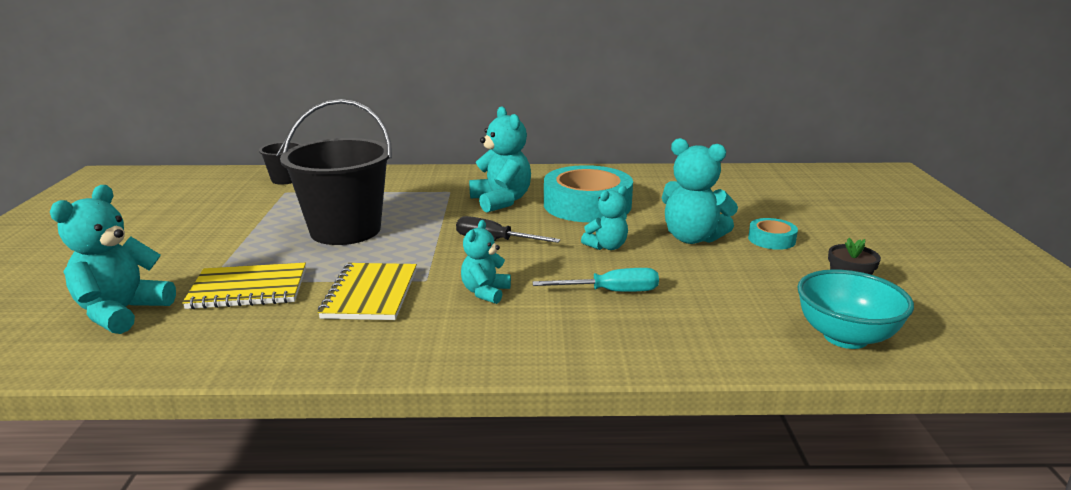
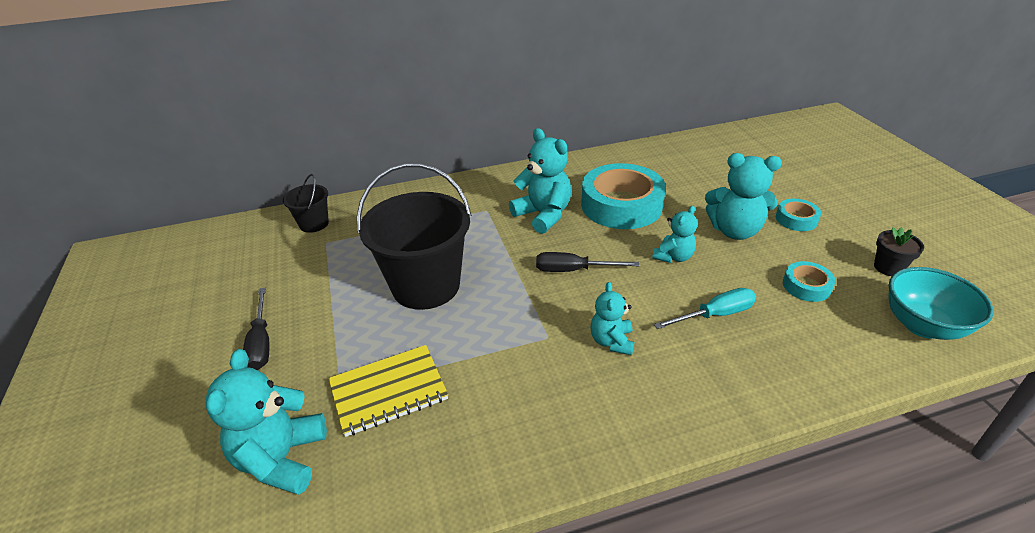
camera: 15 degrees left, 15 degrees up
yellow notebook [318,263,417,320] -> none
none -> black screwdriver [243,288,270,370]
none -> turquoise tape [783,261,836,302]

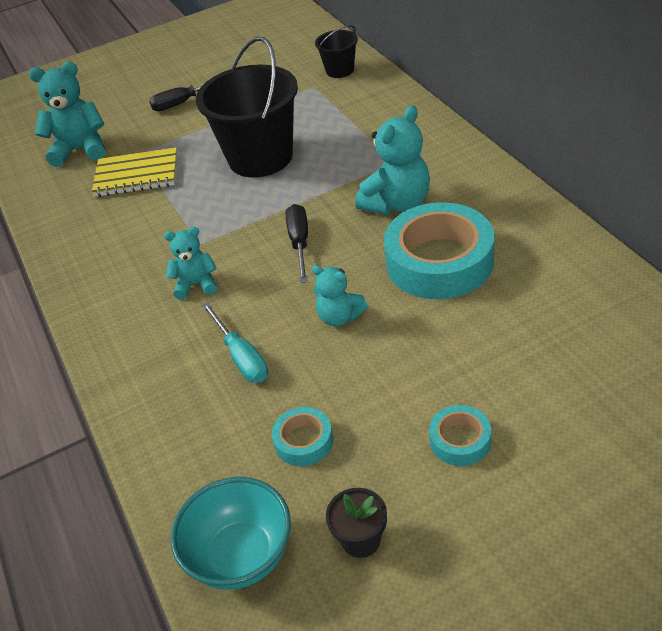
camera: 85 degrees right, 5 degrees up
yellow notebook [329,345,448,437] -> yellow notebook turned 60 degrees counterclockwise [92,147,177,197]
turquoise teddy bear [705,153,782,240] -> none

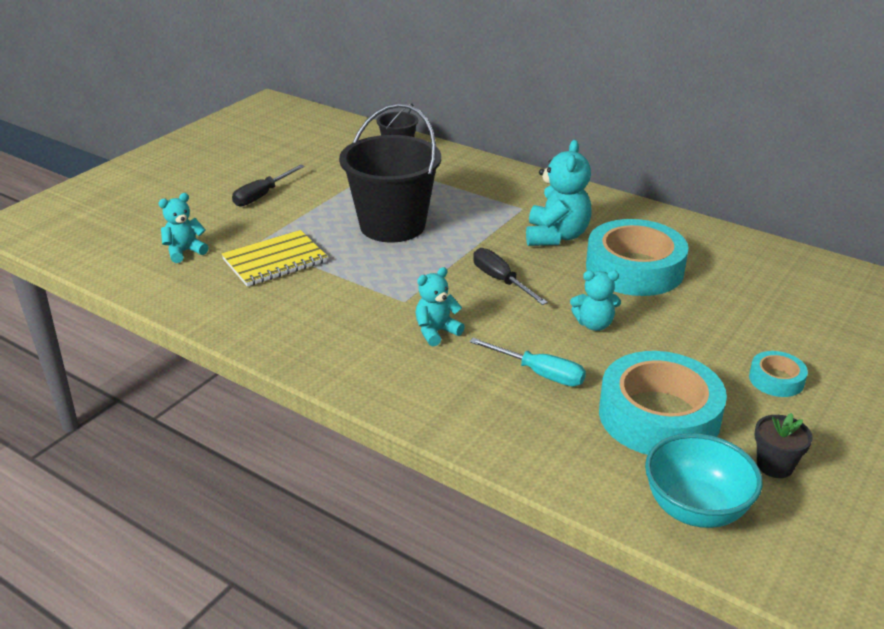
camera: 35 degrees left, 10 degrees down
turquoise teddy bear [29,62,105,167] -> turquoise teddy bear [159,193,208,263], size x0.61
turquoise tape [272,407,333,466] -> turquoise tape [599,351,727,455], size x2.14

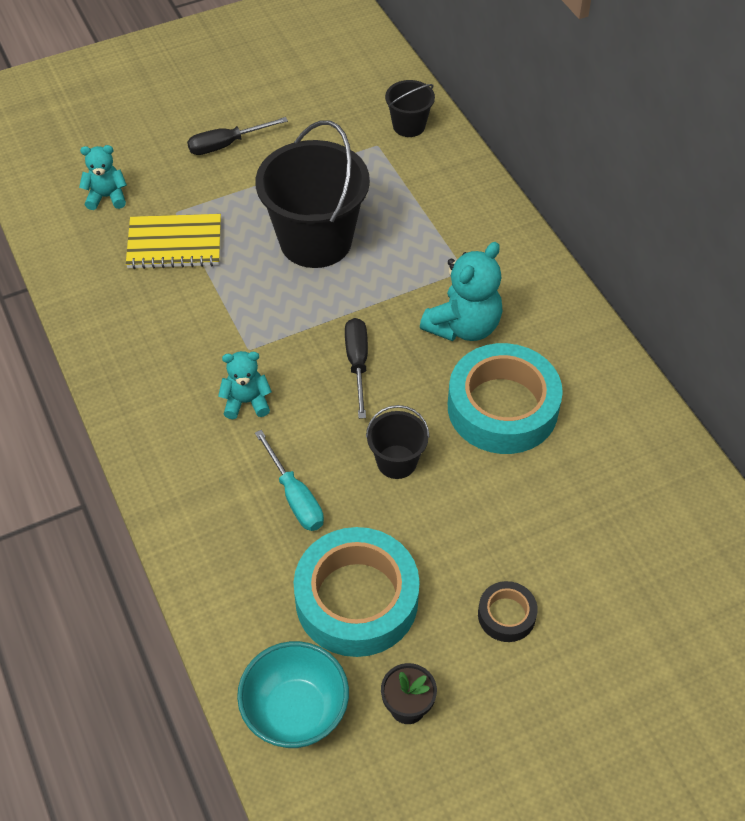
camera: 30 degrees right, 20 degrees up
turquoise teddy bear [570,271,621,331] -> black bucket [366,405,429,479]
turquoise tape [749,351,808,397] -> black tape [478,581,538,642]

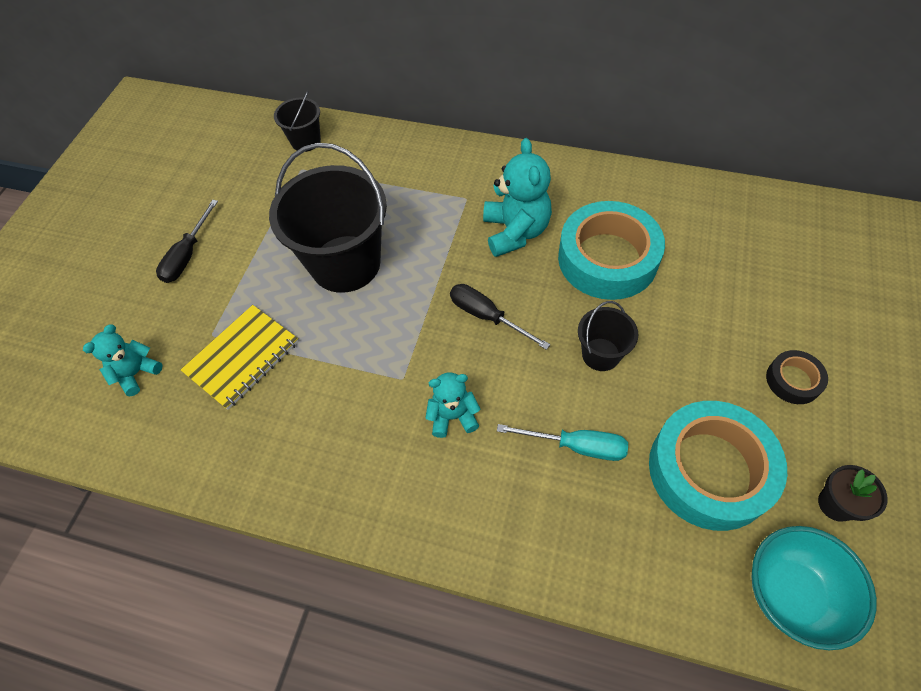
camera: 45 degrees left, 5 degrees up
turquoise teddy bear [218,351,272,419] -> turquoise teddy bear turned 45 degrees clockwise [426,372,480,438]

